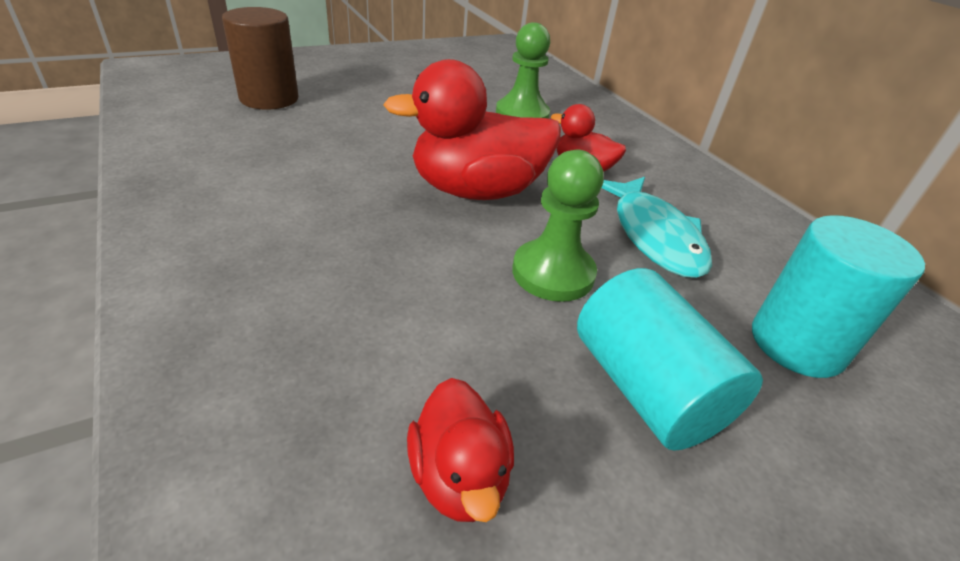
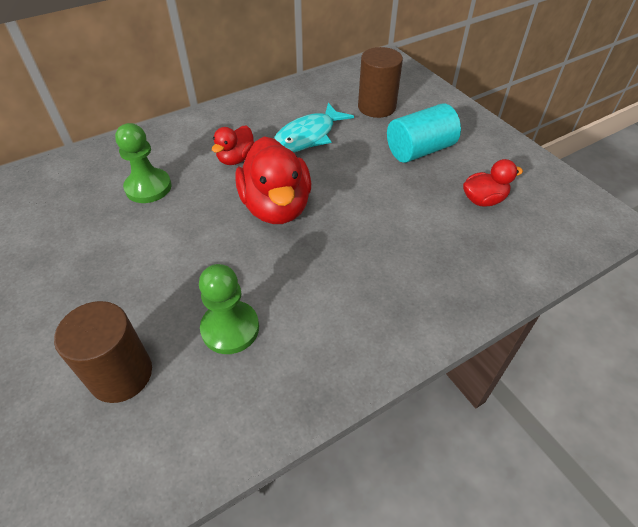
camera: 90 degrees left, 10 degrees up
green pawn [512,150,604,302] -> green pawn moved to [199,264,259,354]
turquoise fish [602,177,712,278] -> turquoise fish turned 150 degrees clockwise [274,103,354,152]
turquoise cylinder [752,215,925,378] -> brown cylinder [358,47,403,118]

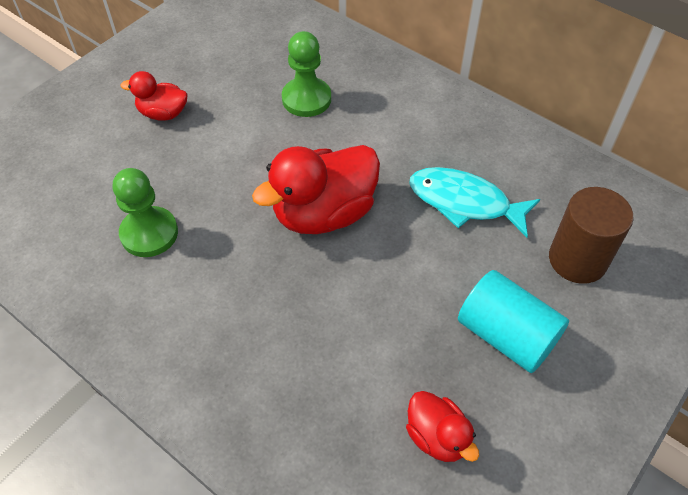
camera: 70 degrees right, 5 degrees up
brown cylinder [54,301,152,403] -> none
red duck [212,125,254,165] -> red duck moved to [121,71,188,121]

